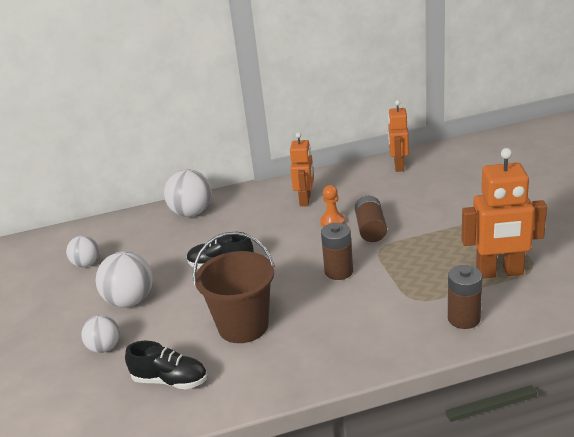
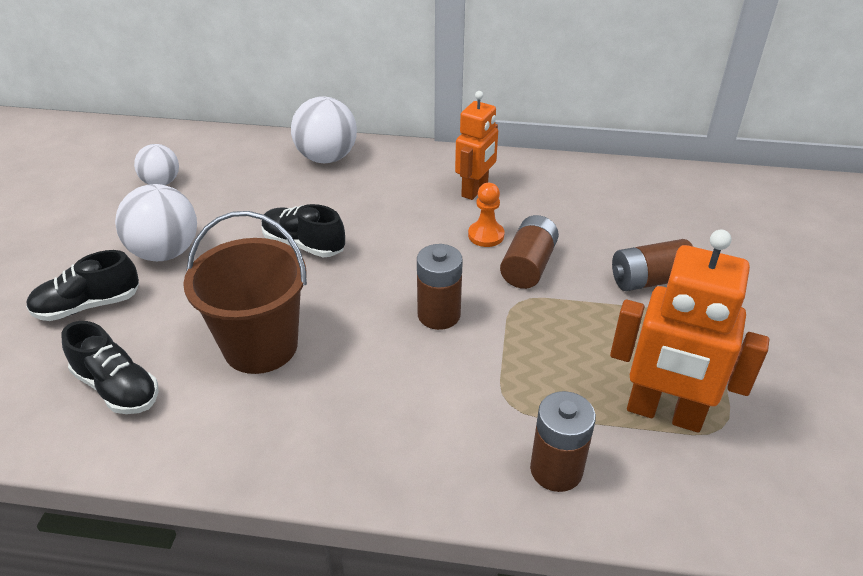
camera: 20 degrees right, 10 degrees up
white ball [81,315,120,353] -> black shoe [26,250,139,321]
orange robot [388,100,409,172] -> none
none -> brown battery [612,239,693,291]

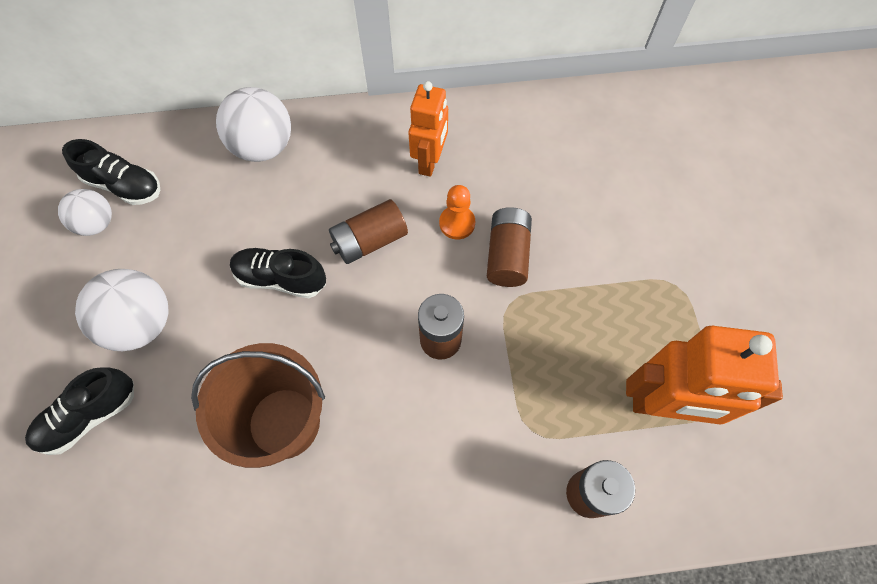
camera: 15 degrees left, 25 degrees up
black shoe [62,321,159,414] -> black shoe moved to [62,139,160,205]
brown battery [612,239,693,291] -> brown battery moved to [329,199,408,264]

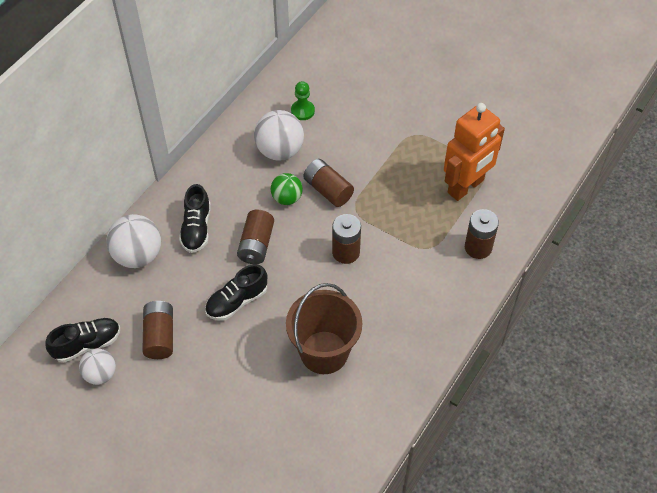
camera: 50 degrees left, 10 degrees down
black shoe [25,367,134,455] -> black shoe moved to [179,184,211,253]
white ball [75,269,168,351] -> white ball moved to [254,110,304,160]
orange robot [408,81,448,177] -> none
orange pawn [439,185,475,239] -> green ball [271,173,303,205]
none -> brown battery [142,301,173,359]
none -> green pawn [291,81,315,120]

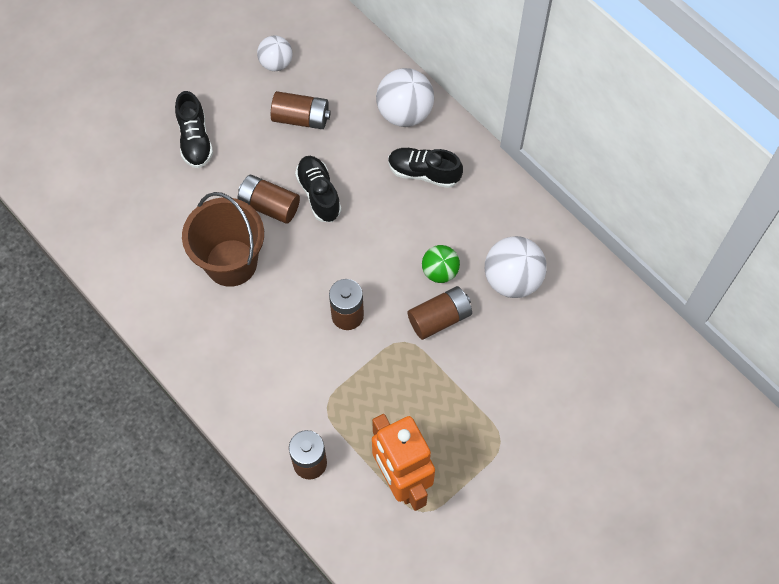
camera: 105 degrees right, 10 degrees up
black shoe [45,318,120,362] -> black shoe moved to [175,91,213,168]
brown battery [237,210,274,264] -> brown battery moved to [237,175,300,224]
green pawn [291,81,315,120] -> none

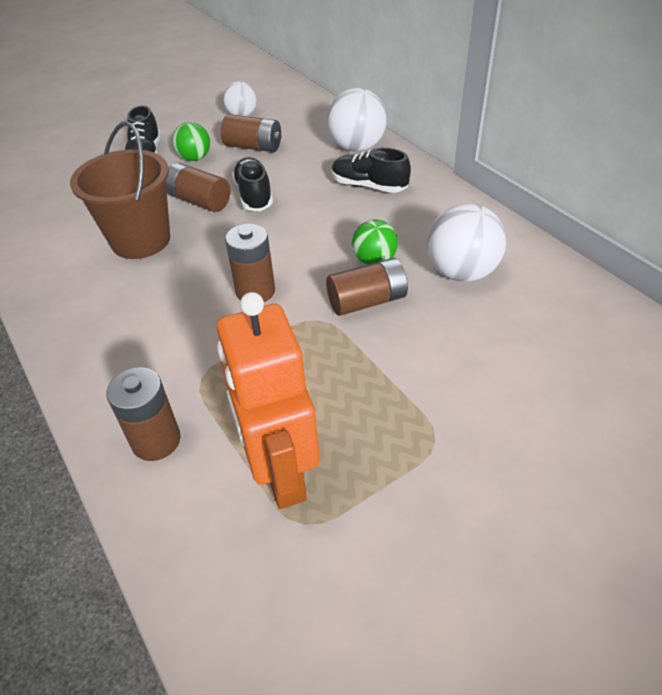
camera: 10 degrees right, 20 degrees down
none -> green ball [172,122,210,161]

